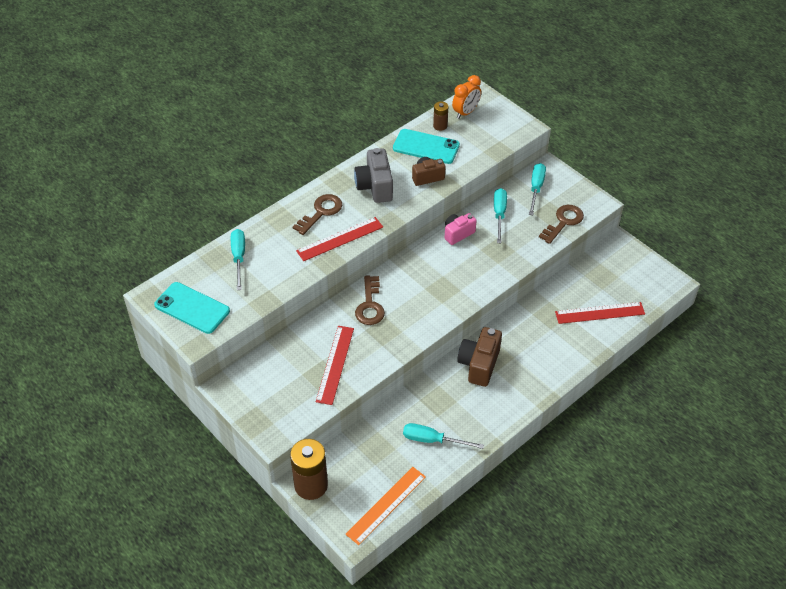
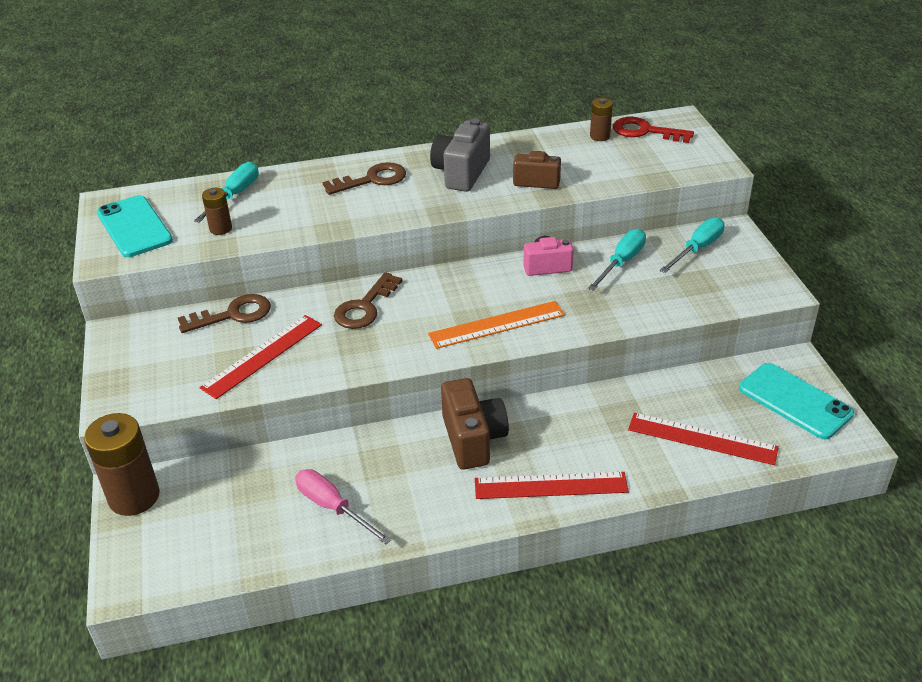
camera: 30 degrees right, 10 degrees down
red ruler [296,217,383,261] -> red ruler moved to [475,472,629,499]
orange ruler [346,467,426,545] -> orange ruler moved to [428,301,565,349]
turquoise phone [393,129,460,164] -> turquoise phone moved to [739,363,854,440]
turquoise screwdriver [403,423,484,449] -> pink screwdriver [295,469,392,544]
orange clock [452,75,481,119] -> red key [613,117,694,143]
brown camera [457,327,502,387] -> brown camera turned 120 degrees clockwise [441,378,509,470]
brown key [539,205,584,244] -> brown key moved to [178,294,271,333]
none -> brown battery [202,188,232,235]

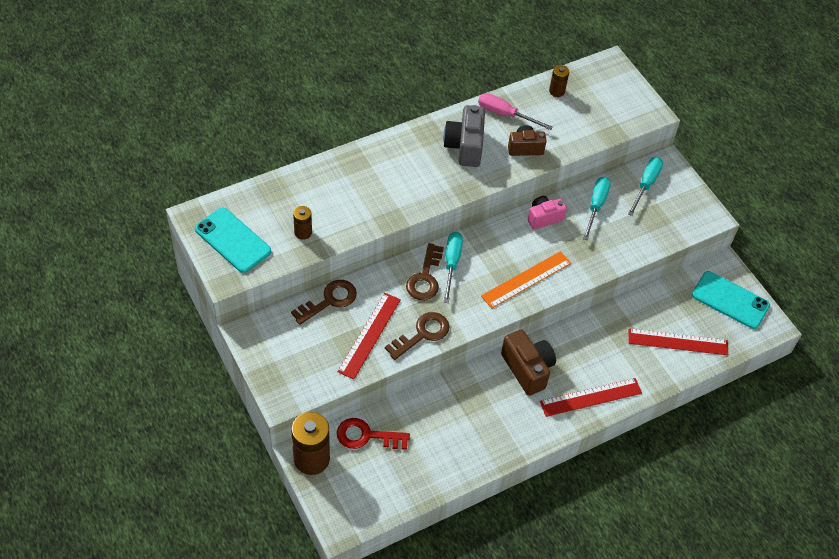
camera: 20 degrees left, 15 degrees up
turquoise screwdriver [194,162,259,223] -> turquoise screwdriver moved to [444,232,463,303]
pink screwdriver [295,469,392,544] -> pink screwdriver moved to [478,93,553,130]
brown key [323,162,406,195] -> brown key moved to [385,312,449,360]
red key [613,117,694,143] -> red key moved to [337,418,410,450]

